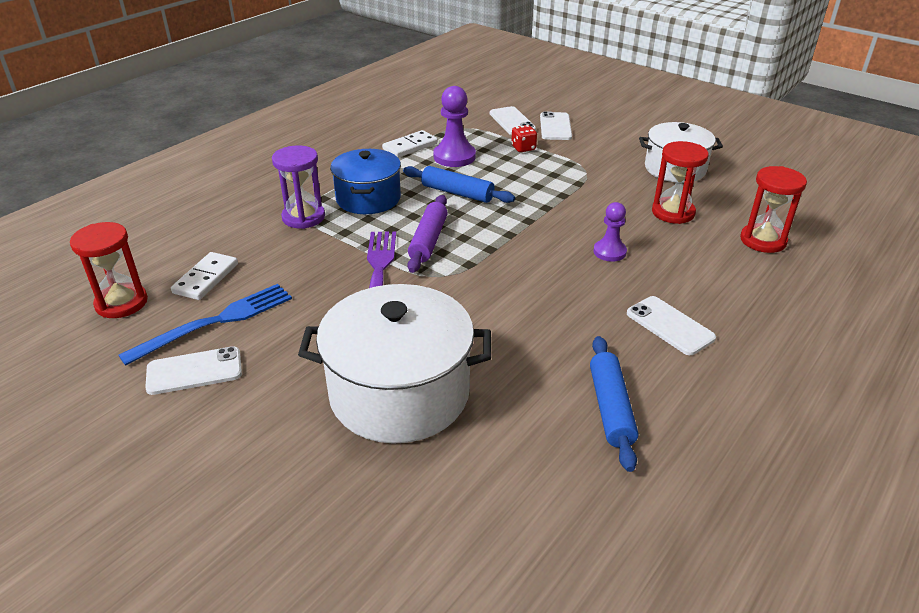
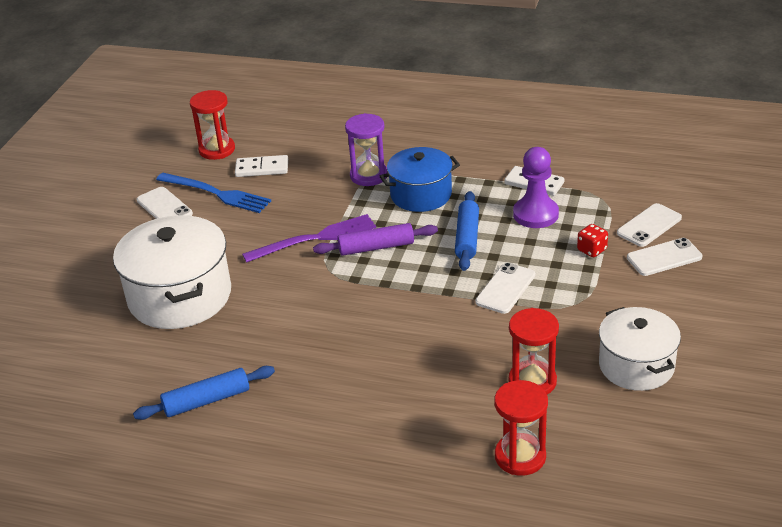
camera: 70 degrees right, 0 degrees up
purple pawn [593,202,627,262] -> none
white phone [627,296,716,355] -> white phone moved to [475,262,535,314]

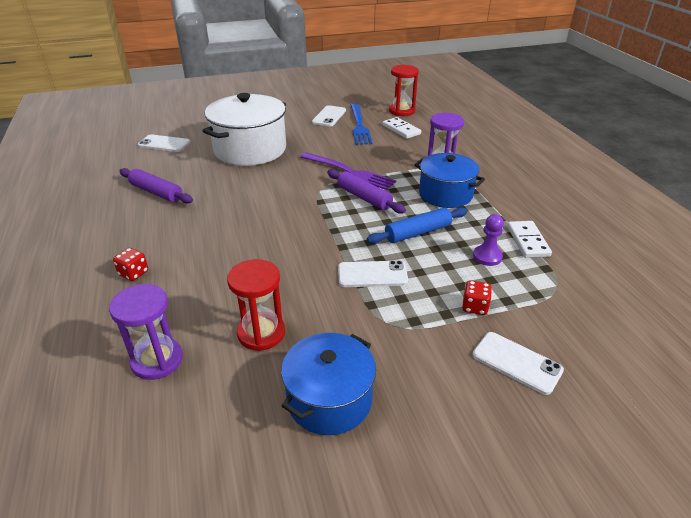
camera: 55 degrees right, 0 degrees up
blue rolling pin [133,366,275,420] -> purple rolling pin [120,168,193,204]
red hourglass [494,380,548,476] -> purple hourglass [109,284,183,380]
purple pawn [513,147,559,228] -> purple pawn [473,214,504,266], size x0.63
white pot [599,307,681,391] -> blue pot [281,333,376,435]
white phone [617,203,682,247] -> white phone moved to [138,134,191,152]
none -> red dice [113,248,148,281]

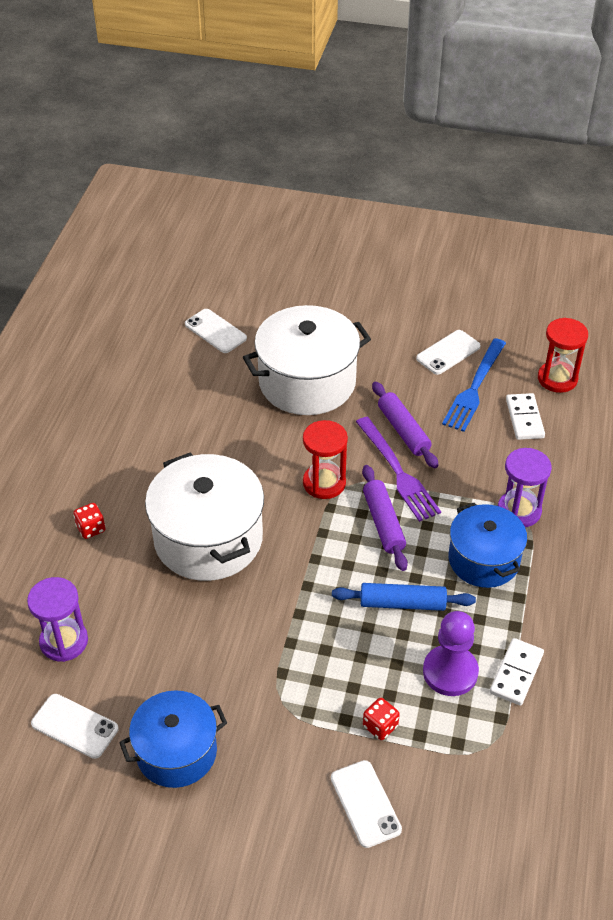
camera: 30 degrees right, 10 degrees up
purple rolling pin [120,168,193,204] -> purple rolling pin moved to [372,381,438,468]
red hourglass [227,259,285,351] -> red hourglass moved to [303,420,348,499]
white phone [338,260,408,287] -> white phone moved to [31,694,119,759]
purple pawn [473,214,504,266] -> purple pawn [423,611,479,696], size x1.58
none -> white pot [145,453,264,581]

